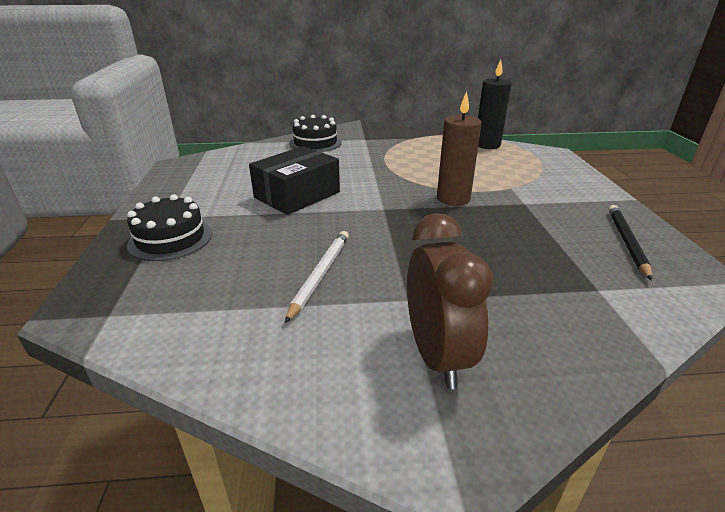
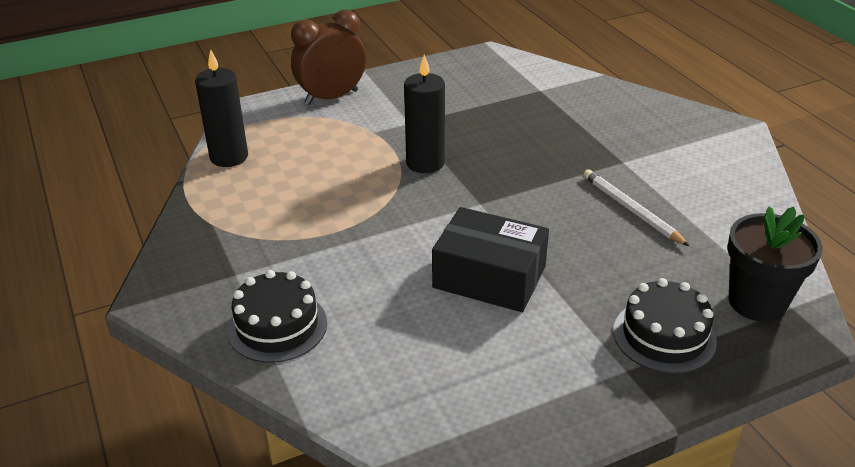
camera: 110 degrees left, 5 degrees up
white pencil [285,231,349,323] -> white pencil turned 60 degrees clockwise [583,169,689,246]
brown clock [407,213,493,389] -> brown clock moved to [291,9,366,105]
brown candle [437,91,482,206] -> black candle [404,55,445,173]
black pencil [608,205,652,281] -> none
none -> black flower pot [727,207,823,322]

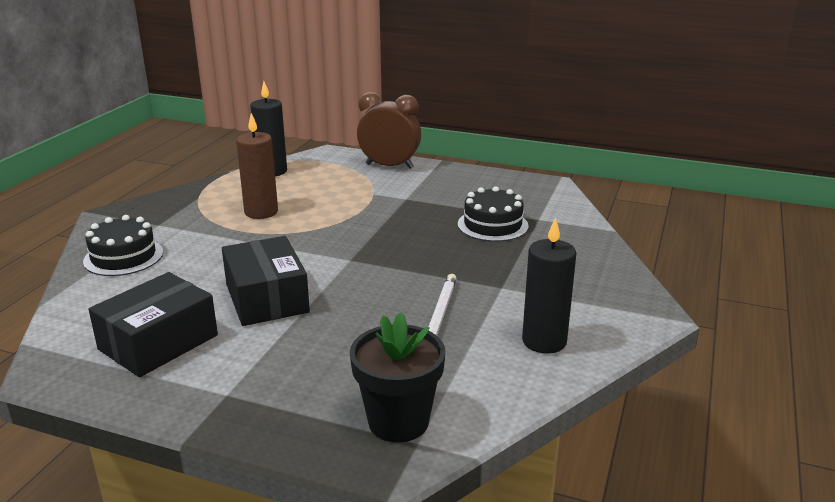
camera: 45 degrees right, 10 degrees down
black candle [404,55,445,173] -> black candle moved to [522,217,576,354]
black cake [613,278,717,374] -> black cake moved to [458,186,529,242]
none -> black box [88,272,218,377]
none -> brown candle [236,113,278,219]

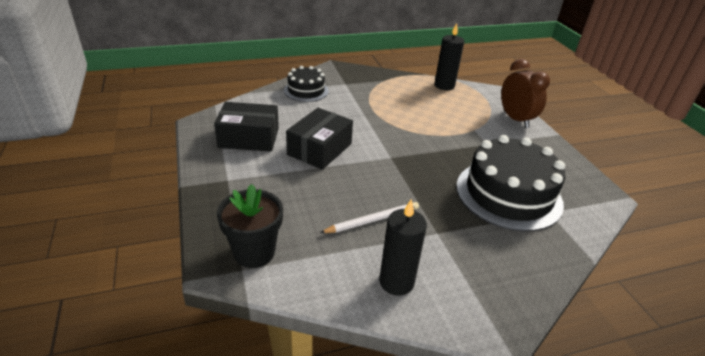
camera: 50 degrees right, 10 degrees up
brown candle [236,113,278,219] -> none
black cake [458,186,529,242] -> black cake [456,135,566,232], size x1.80

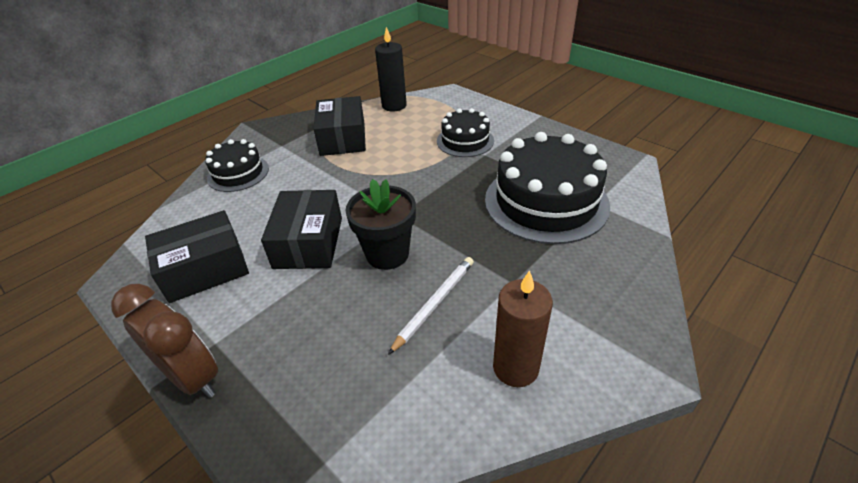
camera: 25 degrees left, 5 degrees up
black flower pot [217,184,283,268] -> black flower pot moved to [345,179,416,270]
black candle [379,199,427,296] -> brown candle [493,270,553,387]
brown clock [501,59,550,128] -> brown clock moved to [111,284,218,398]
none -> black box [313,96,366,156]
none -> black cake [437,108,494,157]

